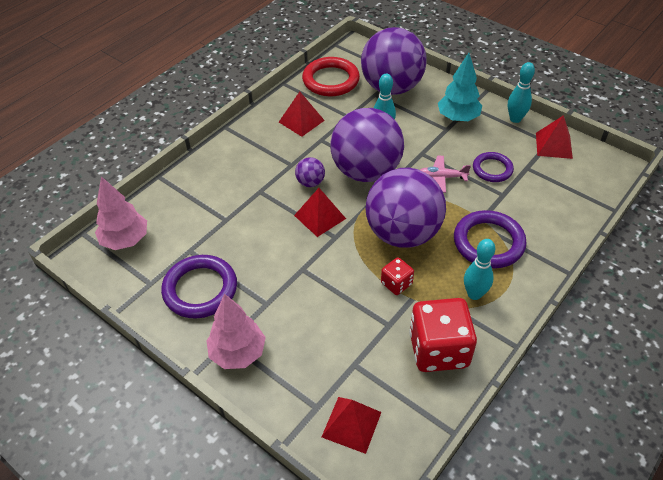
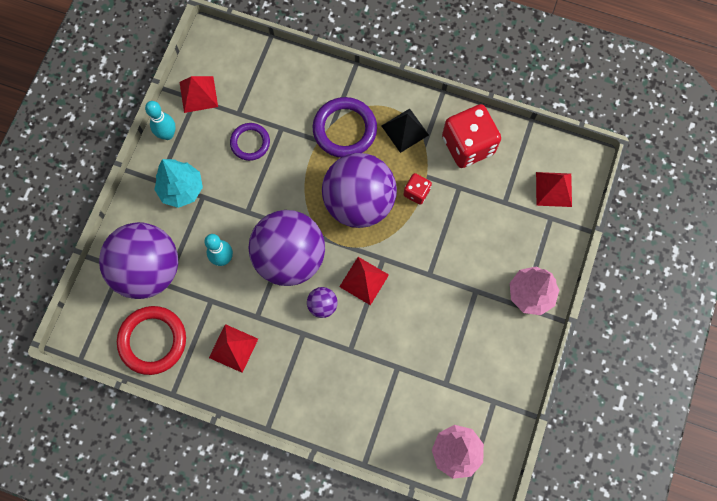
camera: 110 degrees left, 25 degrees up
purple ring [161,255,237,319] -> none
pink plane [420,156,471,193] -> none
turquoise bowling pin [464,239,495,300] -> black pyramid [382,109,429,153]

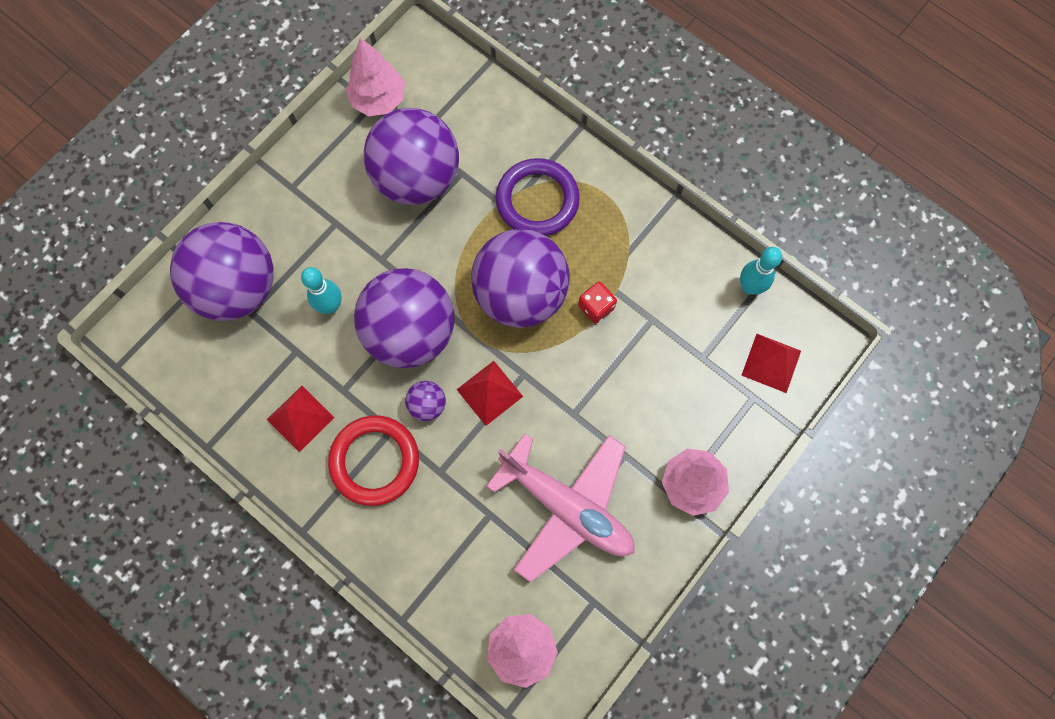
camera: 20 degrees right, 0 degrees up
red ring [117,306,186,375] -> red ring moved to [328,416,419,506]
turquoise bowling pin [145,101,176,140] -> turquoise bowling pin moved to [740,247,782,295]
turquoise tree [154,159,203,208] -> none
red pyramid [180,76,218,113] -> pink tree [346,38,405,116]
purple ring [230,123,270,161] -> purple ball [364,108,459,205]
black pyramid [382,109,429,153] -> none
red dice [442,104,501,168] -> none
none -> pink plane [486,434,635,582]

